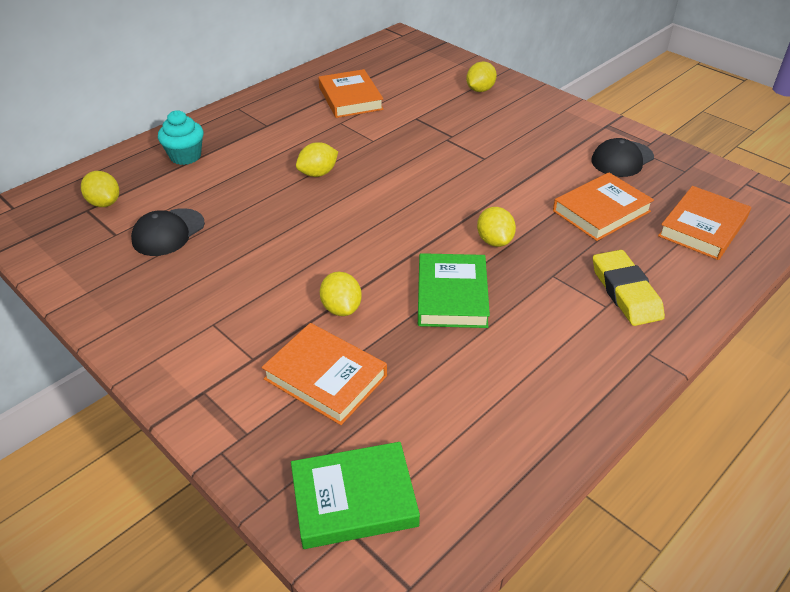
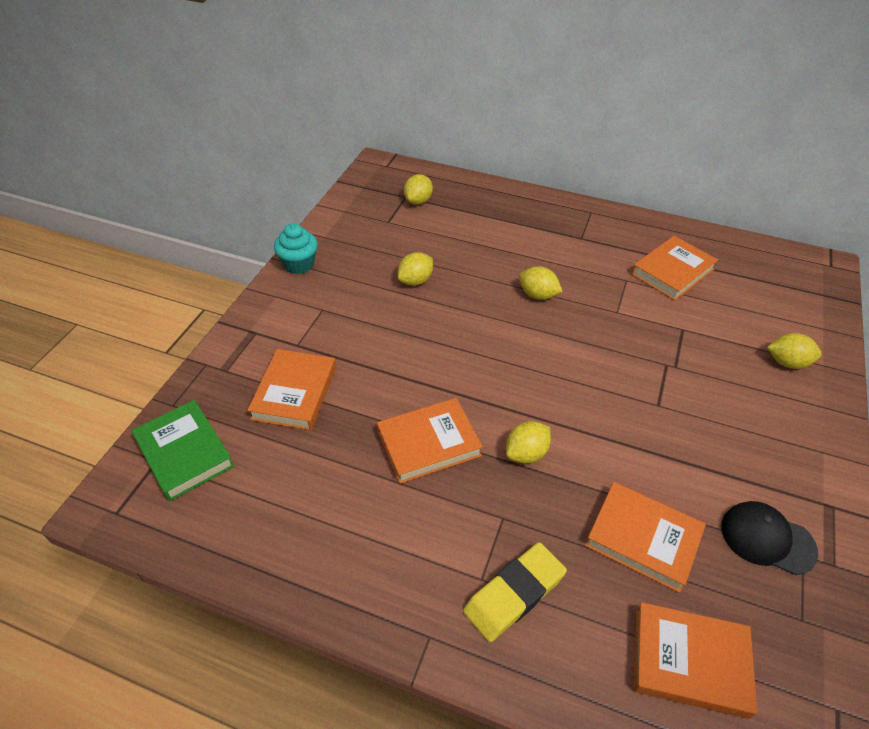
camera: 65 degrees right, 5 degrees up
black cap [131,208,205,256] -> none
turquoise cupcake [158,110,203,165] -> turquoise cupcake moved to [274,223,318,274]
yellow lemon [320,272,362,316] -> yellow lemon moved to [398,252,433,286]
green book [418,253,490,328] -> orange book [377,398,483,484]

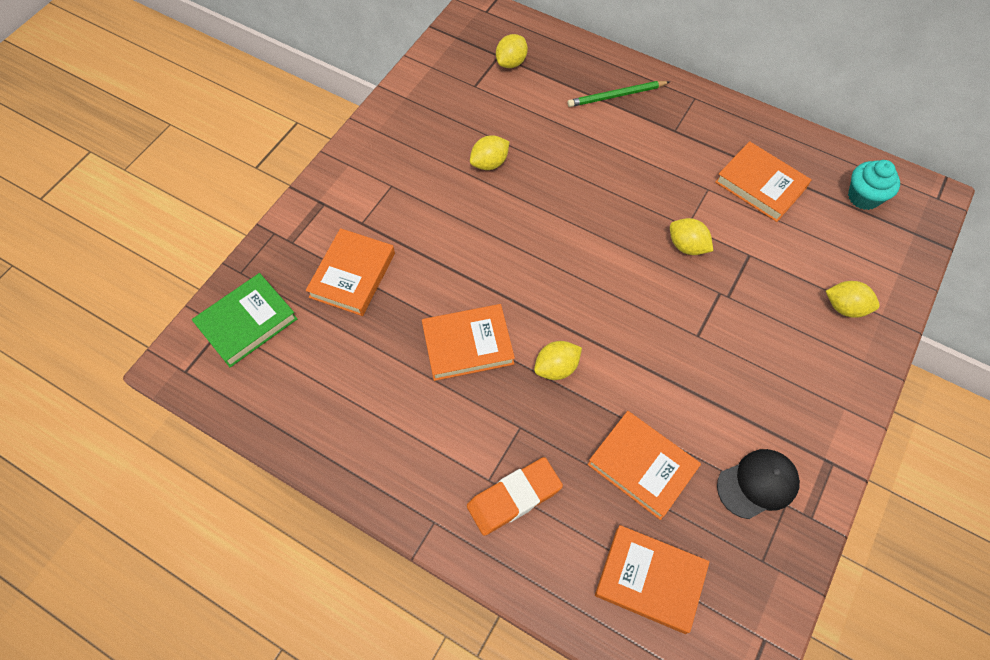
camera: 10 degrees right, 15 degrees up
green book [131,400,234,501] -> green book turned 75 degrees clockwise [192,273,297,367]
turquoise cupcake [274,223,318,274] -> turquoise cupcake moved to [848,160,900,210]
yellow eraser [463,542,567,642] -> orange eraser [467,457,563,536]
yellow lemon [519,266,563,300] -> yellow lemon moved to [670,218,713,255]
orange book [631,236,718,301] -> orange book turned 75 degrees clockwise [715,141,812,222]
black cap [721,501,818,575] -> black cap turned 120 degrees clockwise [717,449,800,519]
none -> green pencil [567,81,669,107]

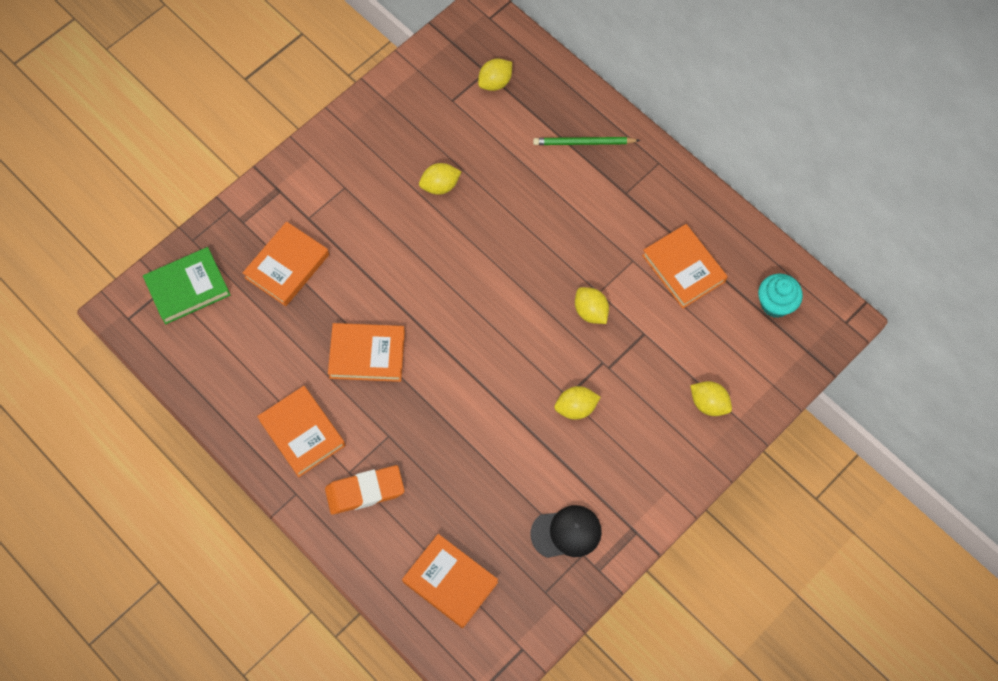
camera: 15 degrees right, 5 degrees up
yellow lemon [534,341,582,380] -> yellow lemon moved to [554,386,601,420]
orange book [588,411,701,520] -> orange book moved to [257,386,345,477]

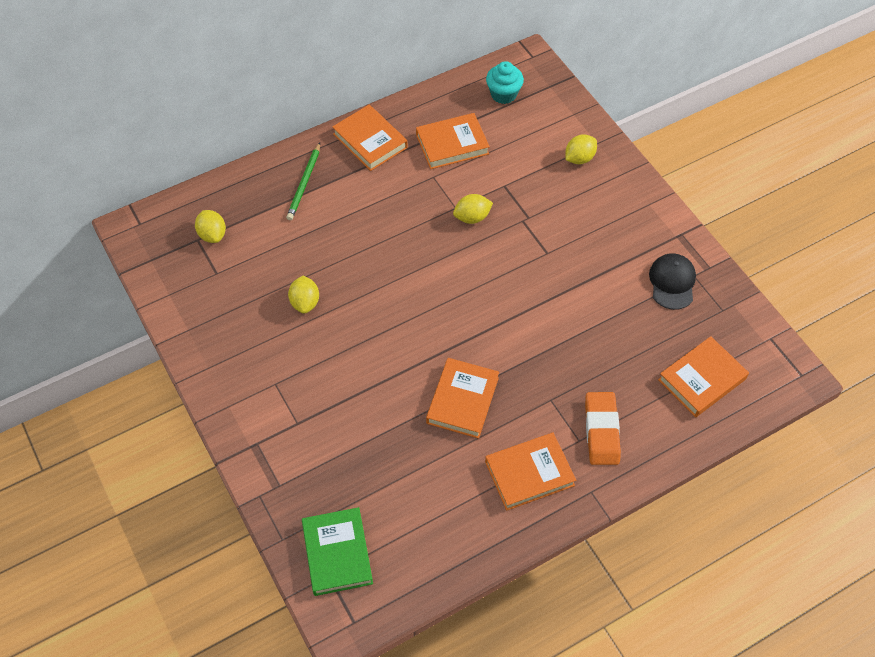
camera: 75 degrees left, 10 degrees down
orange book [243,222,329,306] -> orange book moved to [332,105,408,171]
yellow lemon [554,386,601,420] -> none

